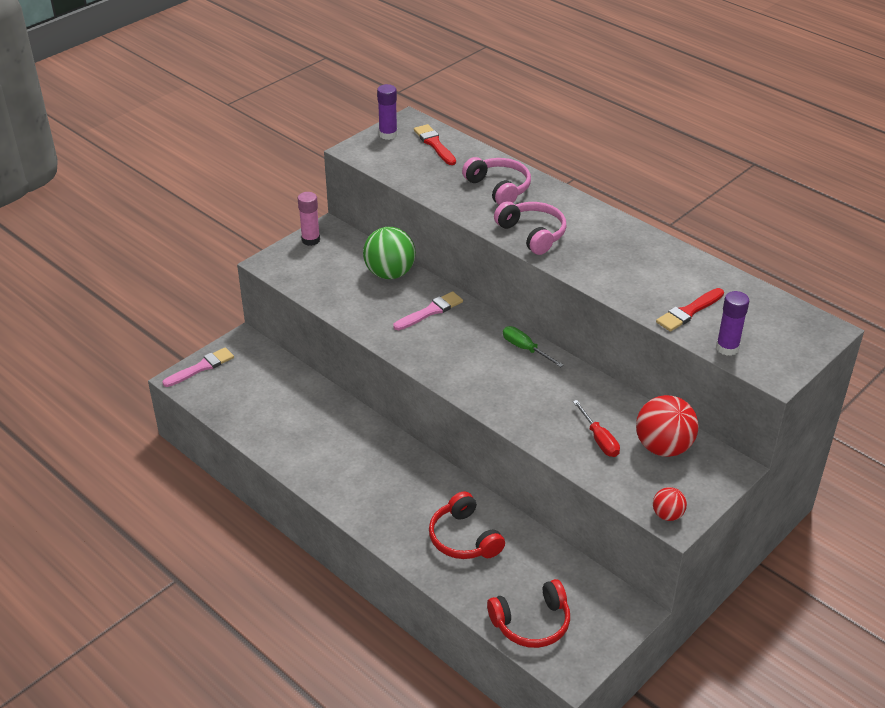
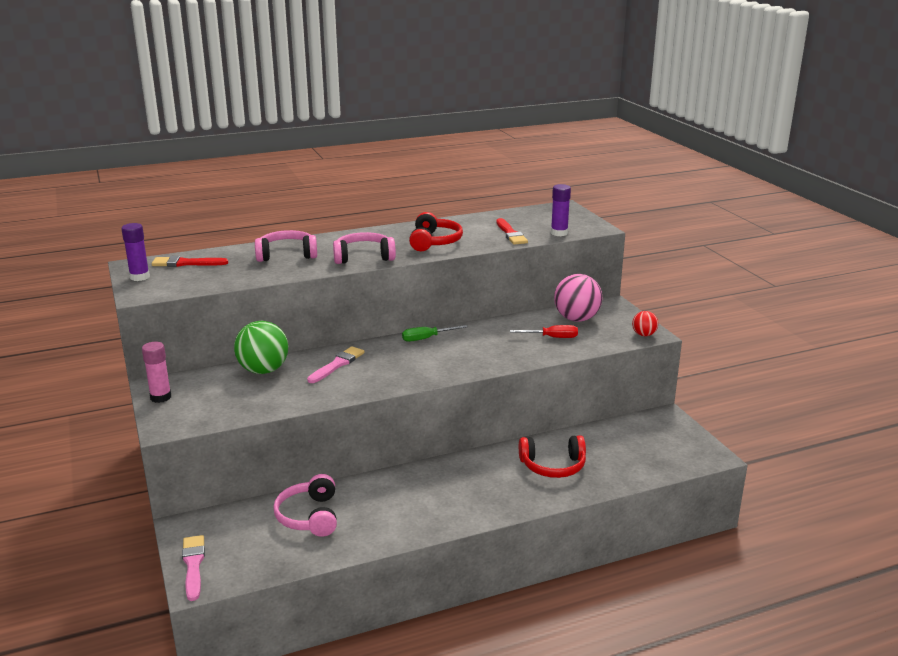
camera: 65 degrees left, 15 degrees down
pink brush [393,291,463,330] -> pink brush turned 45 degrees clockwise [307,346,365,383]
red headphones [487,579,570,648] -> red headphones moved to [409,212,463,251]
red ball [636,395,699,457] -> pink ball [554,274,603,322]
none -> pink headphones [273,474,337,537]

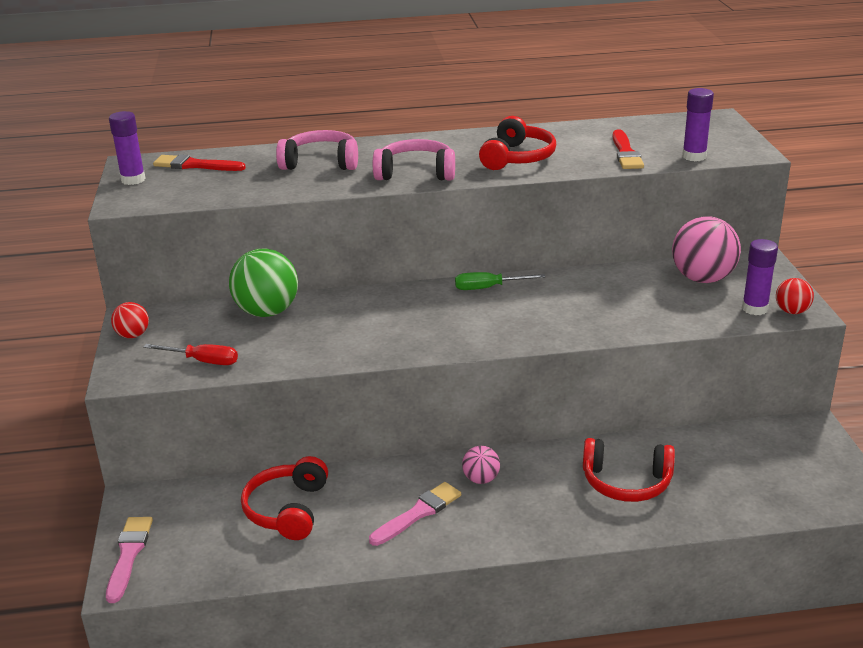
camera: 15 degrees right, 5 degrees up
pink glue stick [142,342,171,403] -> red ball [111,302,149,338]
pink headphones [273,474,337,537] -> red headphones [241,456,328,540]
pink brush [307,346,365,383] -> pink brush moved to [369,482,461,546]
red screwdriver [510,325,578,338] -> red screwdriver moved to [143,344,238,365]
none -> pink ball [462,446,500,484]
none -> purple glue stick [742,239,778,315]

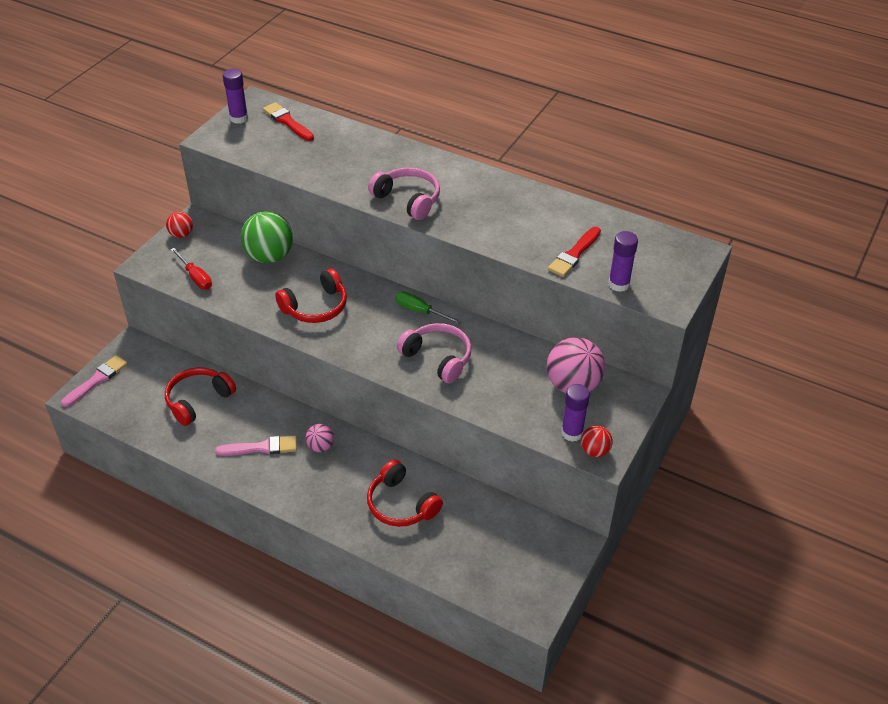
camera: 35 degrees right, 15 degrees up
pink headphones [276,130,358,170] -> pink headphones moved to [397,323,471,383]
red headphones [479,116,556,170] -> red headphones moved to [275,269,347,323]

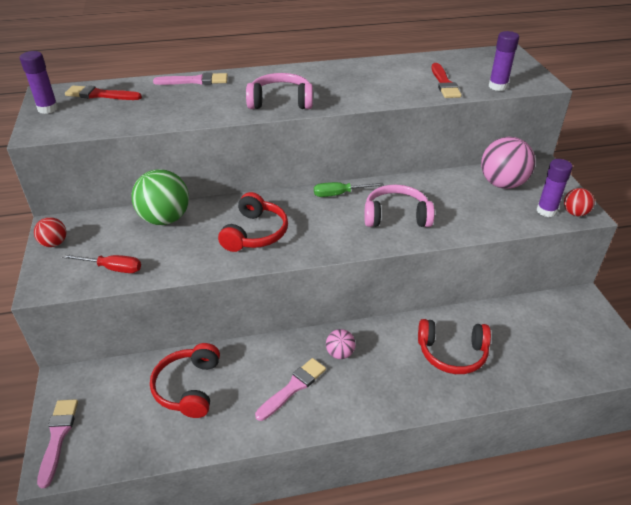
camera: 40 degrees left, 5 degrees down
none -> pink brush [153,72,228,85]

